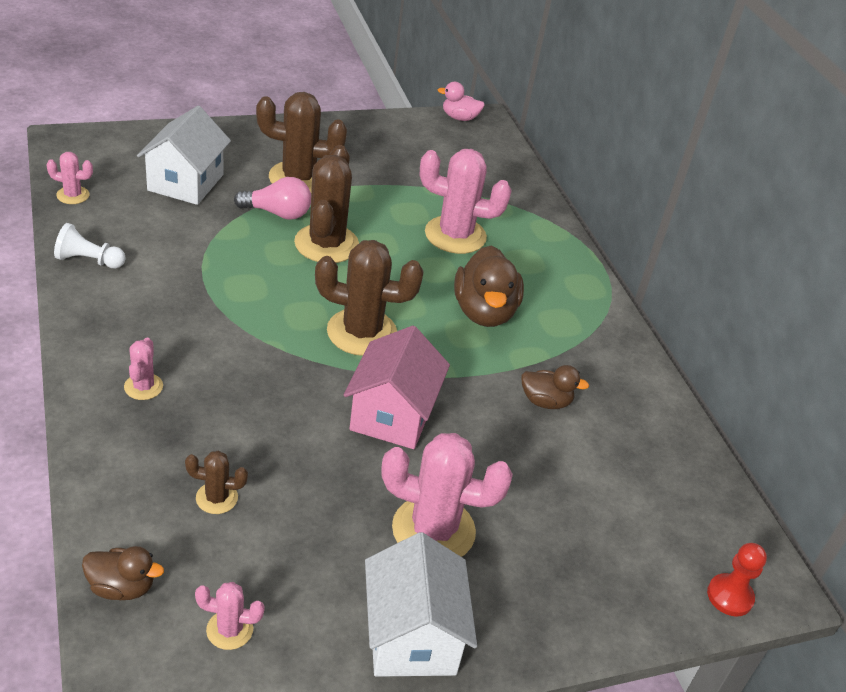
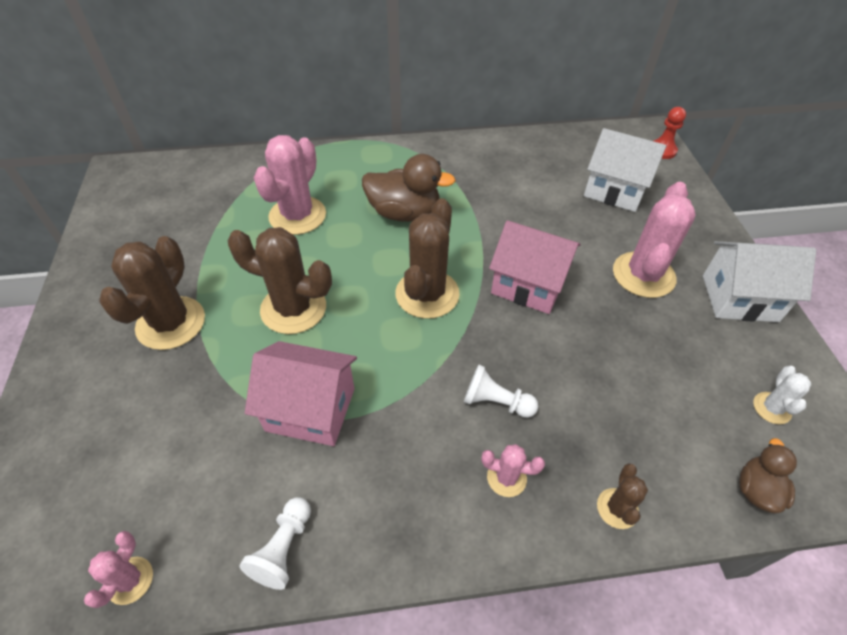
camera: 75 degrees left, 10 degrees up
white house [137,106,231,205] -> white house moved to [584,128,666,212]
brown cactus [185,451,248,514] -> brown cactus moved to [597,463,648,529]
pink cactus [195,582,265,650] -> white cactus [753,366,811,424]
pink light bulb [234,177,311,220] -> none
pink duck [438,82,484,121] -> none
brown duck [521,365,589,409] -> none
none -> pink house [245,341,357,446]
none -> white pawn [464,365,538,418]

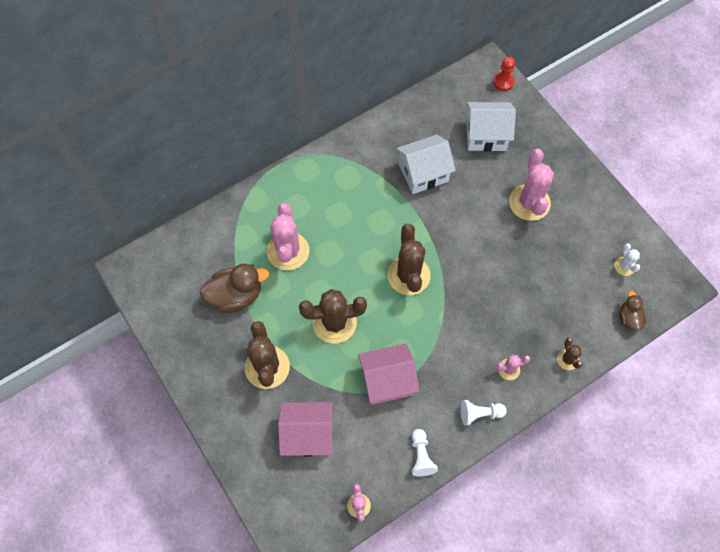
camera: 25 degrees left, 15 degrees up
brown duck [362,154,456,222] -> brown duck moved to [200,264,269,313]
white pawn [464,365,538,418] -> white pawn moved to [460,400,507,426]
pink house [489,220,581,314] -> pink house moved to [278,402,333,457]
white house [703,241,816,322] -> white house moved to [396,135,456,194]

